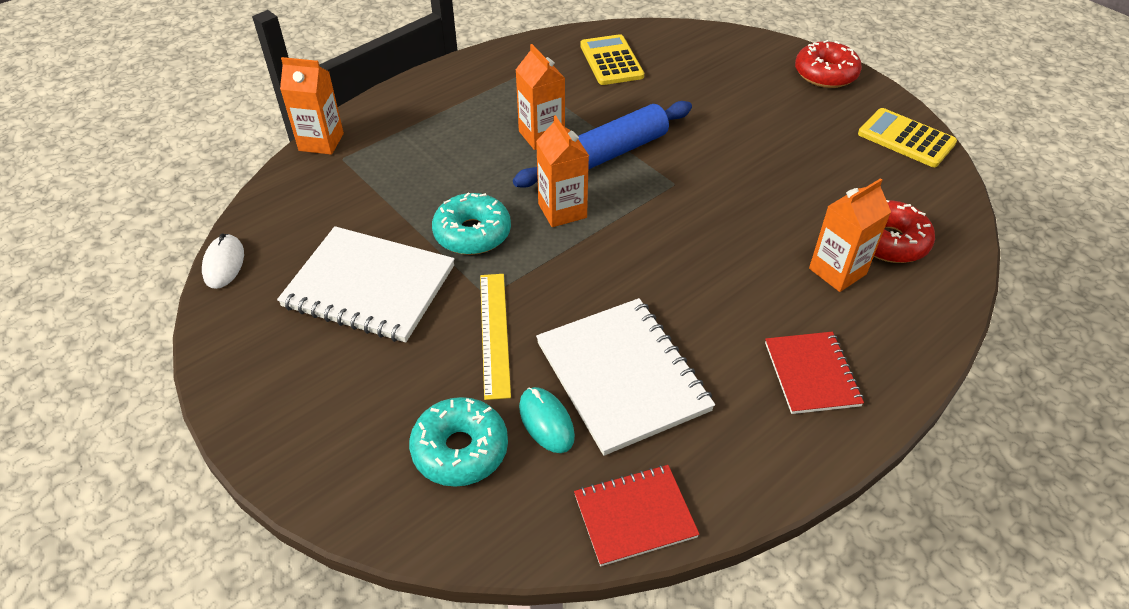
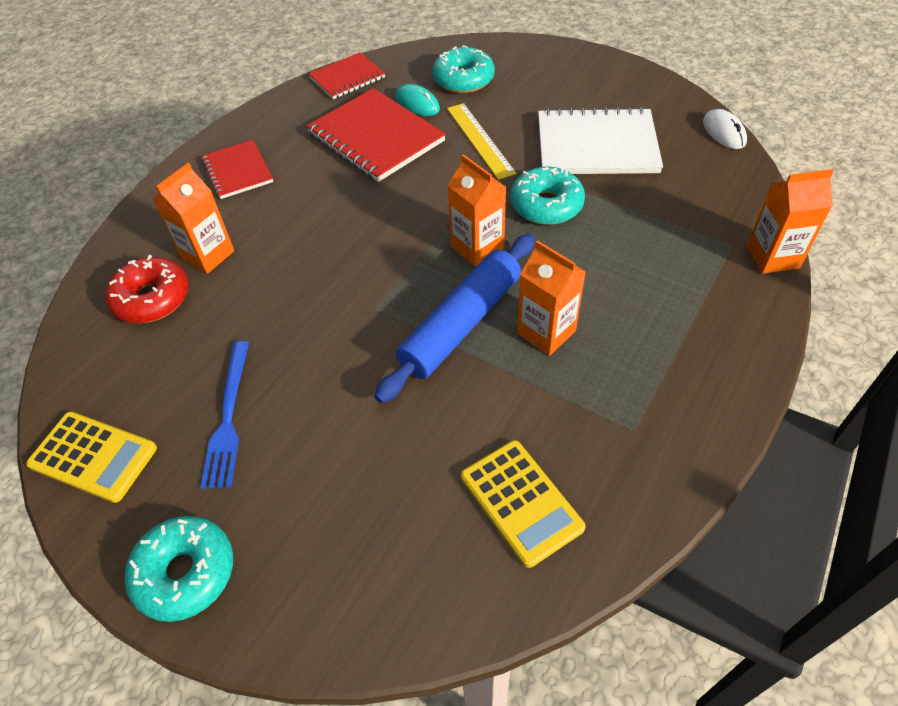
camera: 165 degrees right, 5 degrees up
white notebook [536,298,715,456] -> red notebook [306,88,446,182]
red donut [795,40,862,88] -> turquoise donut [125,516,233,622]
none -> blue fork [200,341,249,489]

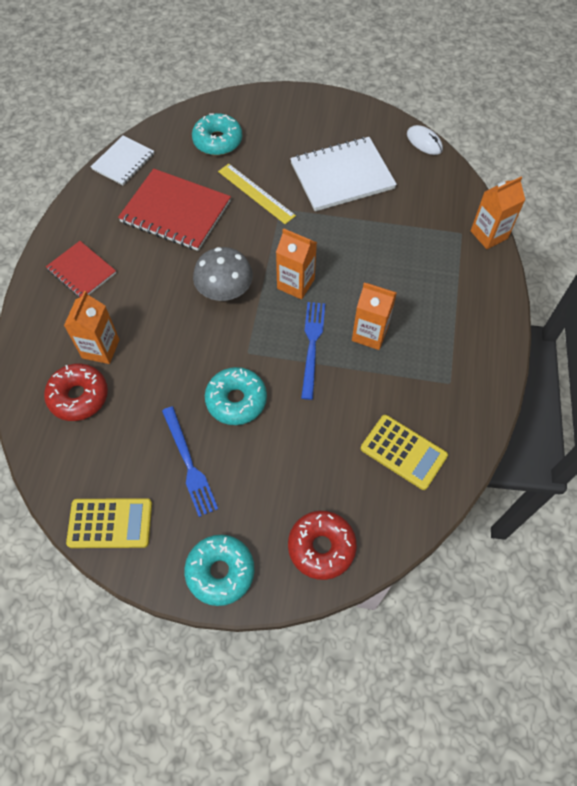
camera: 25 degrees left, 10 degrees up
red notebook [308,52,385,99] -> white notebook [91,136,154,185]
blue rolling pin [374,234,535,403] -> blue fork [301,302,325,400]
turquoise mouse [395,84,440,116] -> none
turquoise donut [510,167,585,225] -> turquoise donut moved to [205,367,267,425]
none -> grey mushroom [193,247,253,301]
none -> red donut [288,511,357,580]

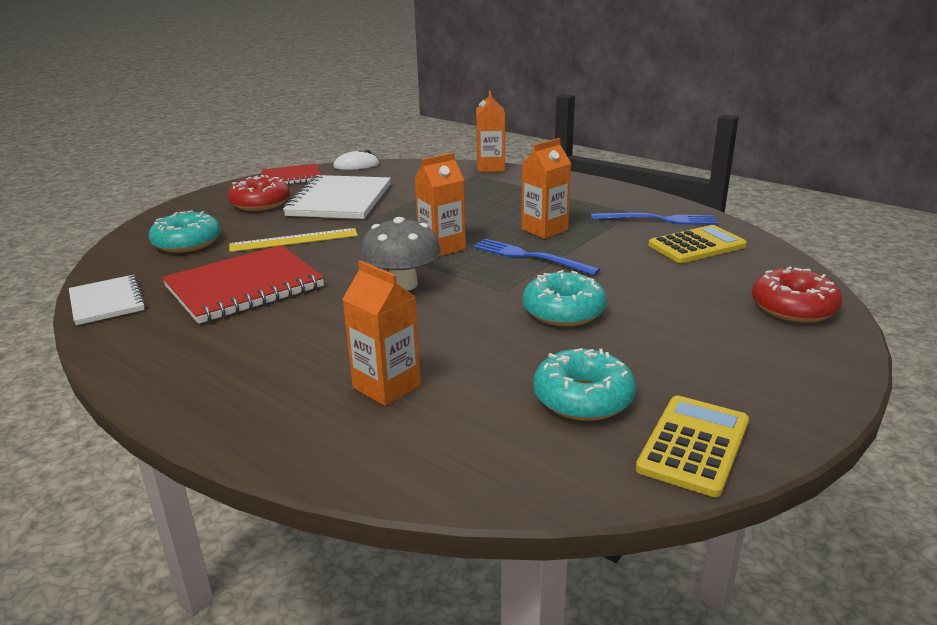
camera: 60 degrees left, 35 degrees down
red donut [44,364,108,421] -> red donut moved to [228,175,290,211]
red notebook [46,241,116,298] -> red notebook moved to [262,163,322,184]
blue fork [162,406,218,517] -> blue fork moved to [591,212,718,225]
turquoise donut [184,535,255,606] -> turquoise donut moved to [533,348,636,421]

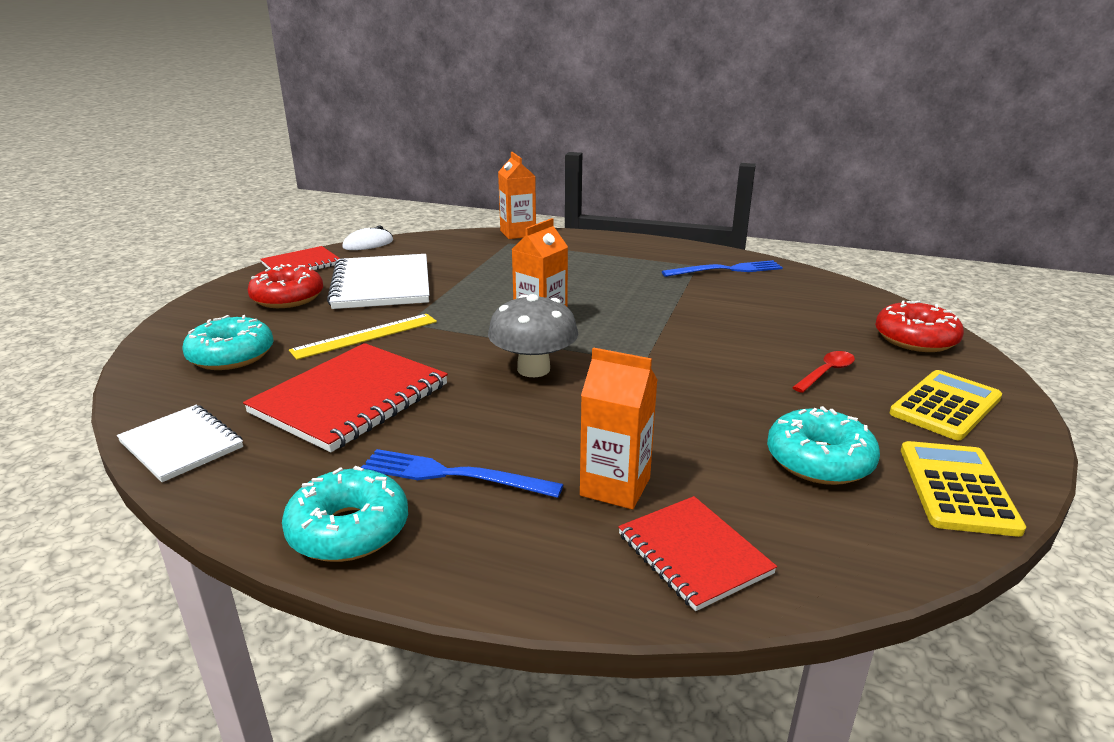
camera: 20 degrees left, 0 degrees up
blue fork [473,239,600,275] -> blue fork moved to [361,449,564,498]
orange carton [521,138,571,239] -> none
turquoise donut [522,270,607,326] -> turquoise donut moved to [282,466,408,562]
yellow calculator [648,225,747,263] -> yellow calculator moved to [889,370,1002,440]
none -> red notebook [618,496,777,611]
none -> red spoon [792,351,855,393]

